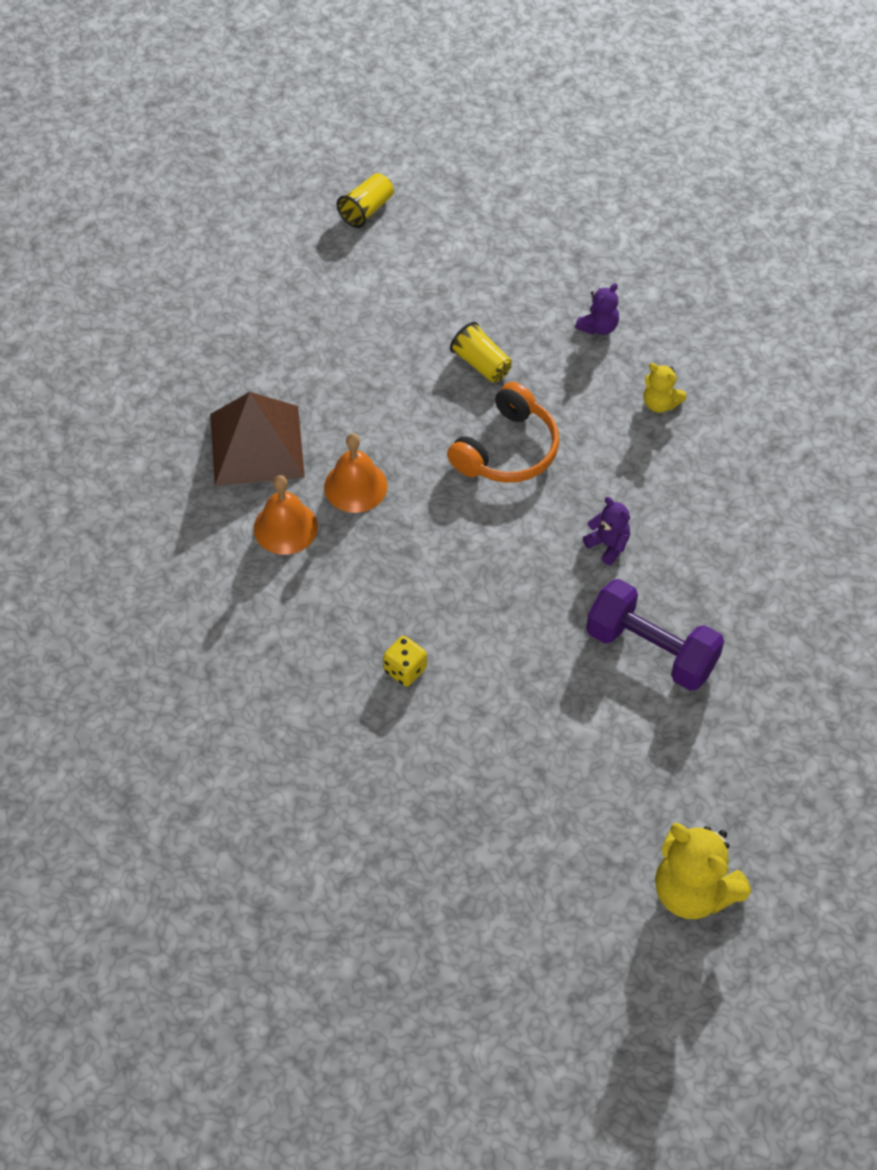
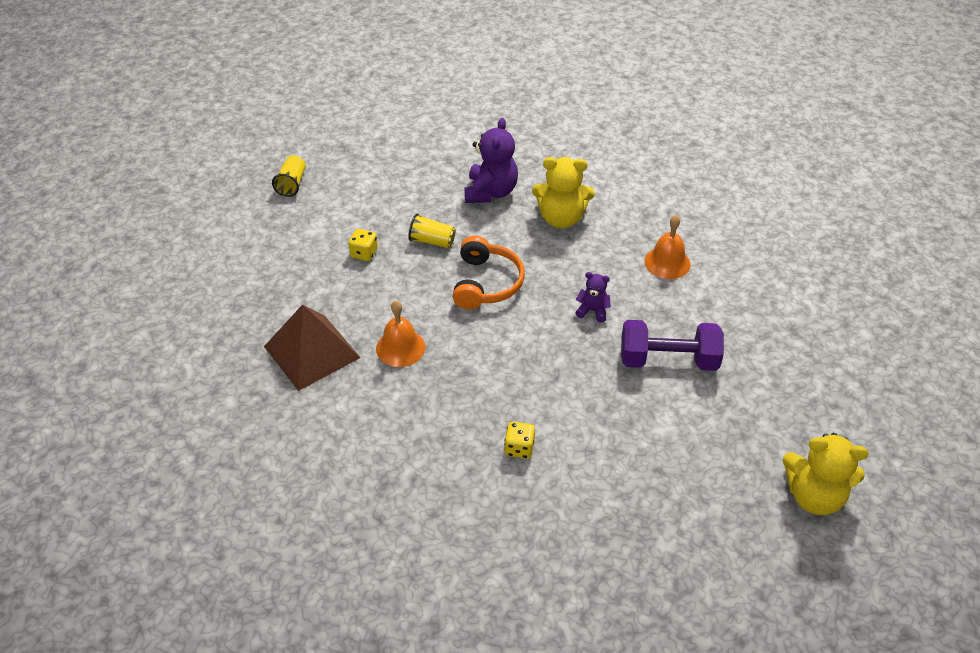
camera: 30 degrees left, 10 degrees down
orange bell [254,475,318,555] -> orange bell moved to [645,215,690,279]
purple teddy bear [575,283,619,335] -> purple teddy bear [465,118,518,203], size x1.89
yellow teddy bear [644,363,686,413] -> yellow teddy bear [532,157,595,229], size x1.89
none -> yellow dice [348,229,378,261]

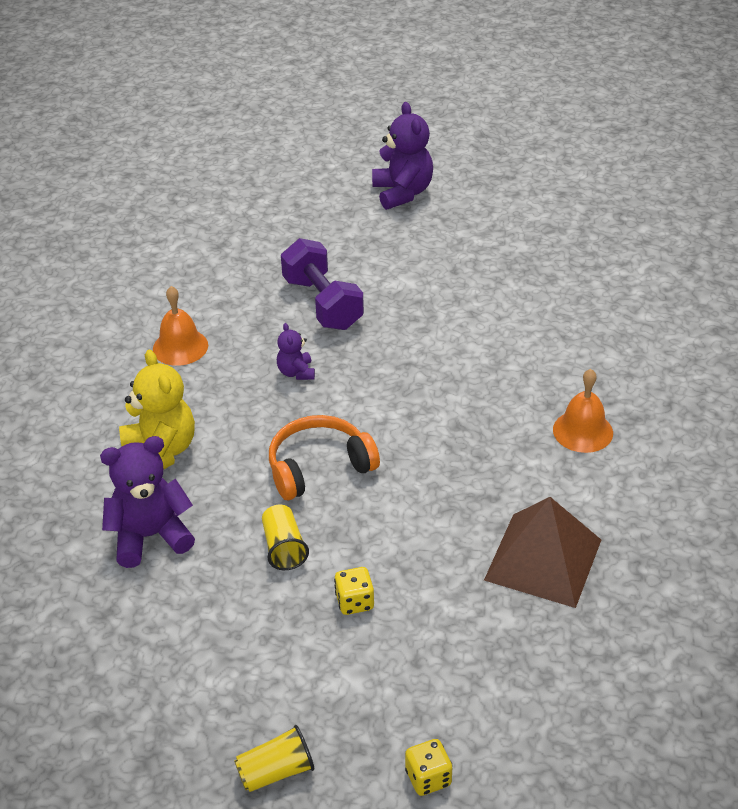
camera: 120 degrees left, 5 degrees down
orange bell [376,301,425,367] -> orange bell moved to [553,369,613,453]
yellow dice [504,422,535,459] -> yellow dice moved to [405,739,452,796]
yellow teddy bear [783,433,868,515] -> purple teddy bear [372,102,433,210]

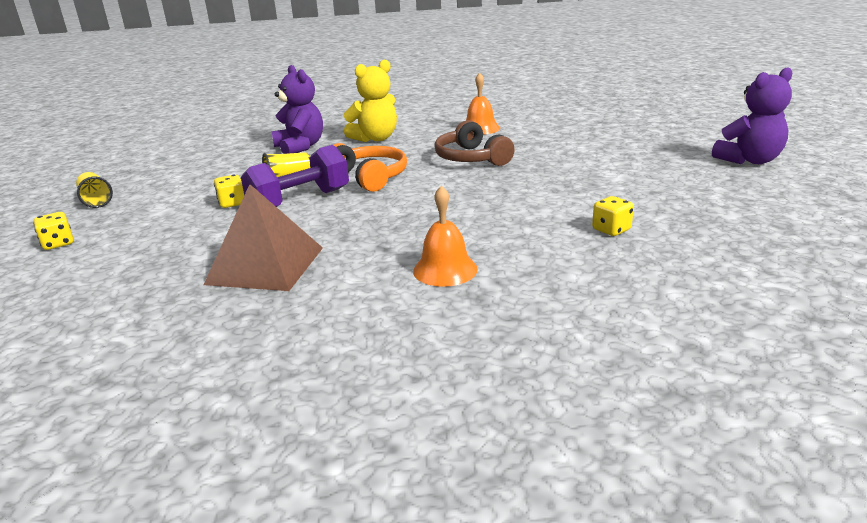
camera: 80 degrees right, 15 degrees down
purple teddy bear [277,323,315,380] -> brown headphones [434,120,515,166]
purple dumbbell [281,238,364,330] -> purple dumbbell moved to [241,145,349,207]
none -> yellow dice [592,196,634,236]

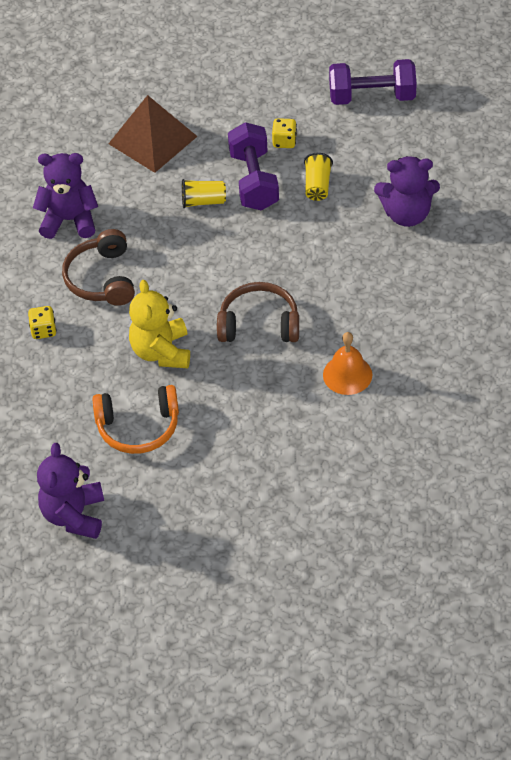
camera: 120 degrees right, 25 degrees up
yellow dice [33,212,74,250] -> none
yellow cup [76,172,113,208] -> yellow cup moved to [182,179,226,208]
orange headphones [334,143,407,192] -> orange headphones moved to [93,385,179,454]
yellow teddy bear [344,60,397,142] -> yellow teddy bear moved to [129,280,190,368]
orange bell [413,186,478,287] -> purple teddy bear [33,153,98,239]
none -> brown headphones [62,229,135,306]
none -> purple dumbbell [329,59,417,105]

